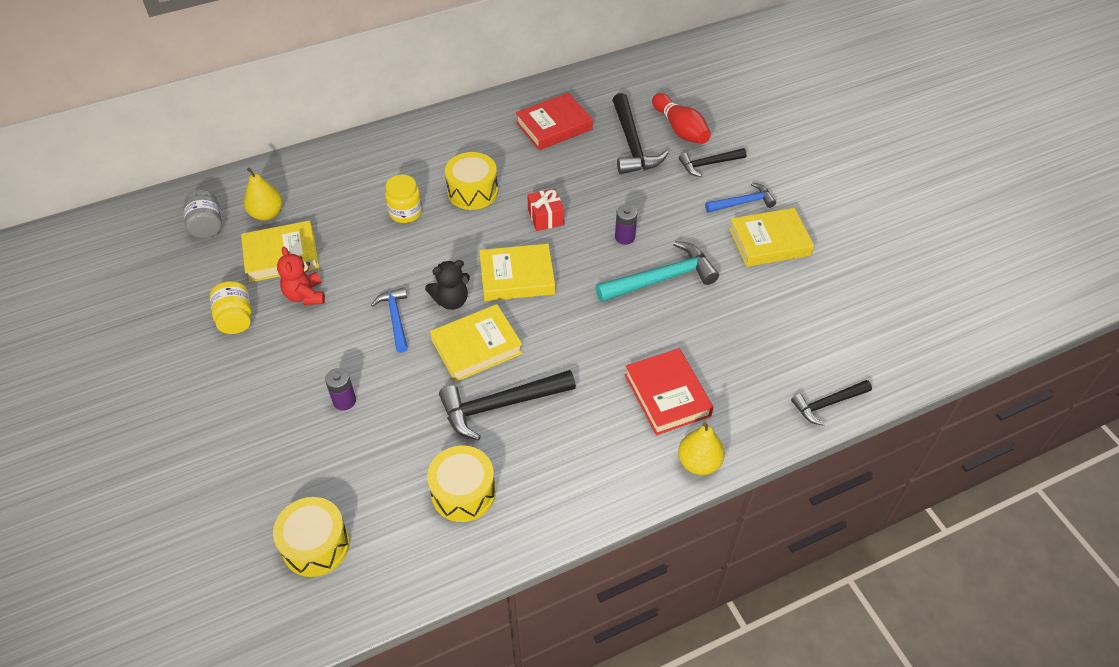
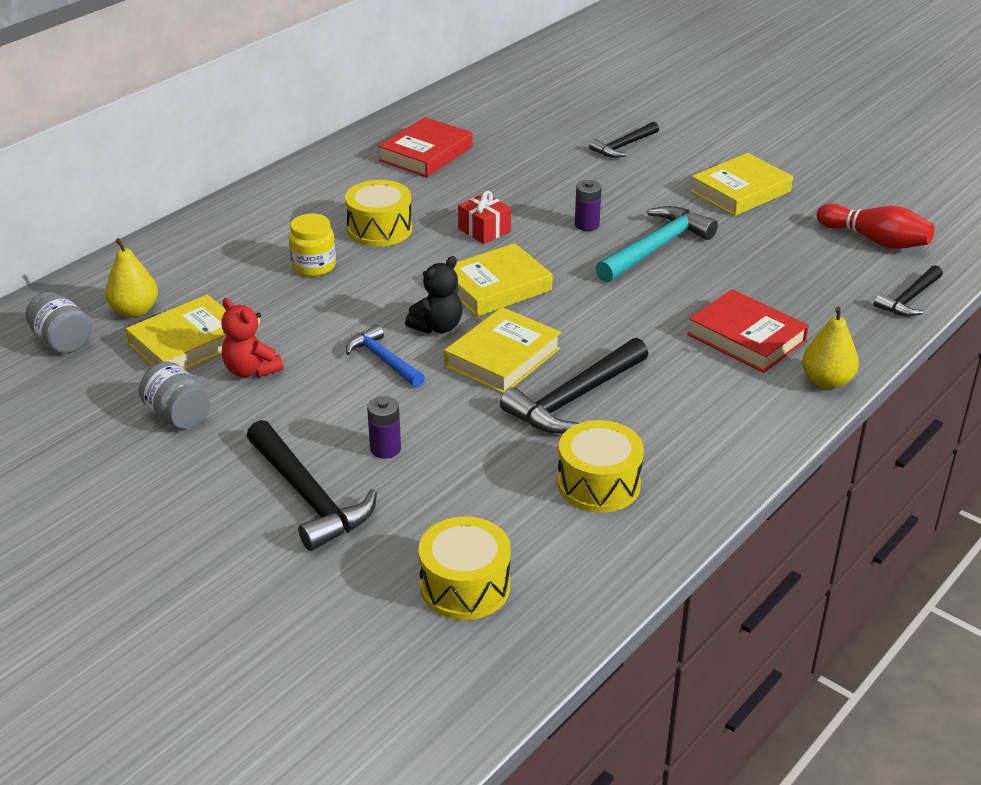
camera: 25 degrees left, 15 degrees down
yellow jar [210,281,252,334] -> grey jar [139,362,210,429]
black hammer [612,93,668,174] -> black hammer moved to [247,420,377,551]
red bowling pin [652,93,711,144] -> red bowling pin moved to [817,203,934,249]
blue hammer [705,183,776,213] -> none

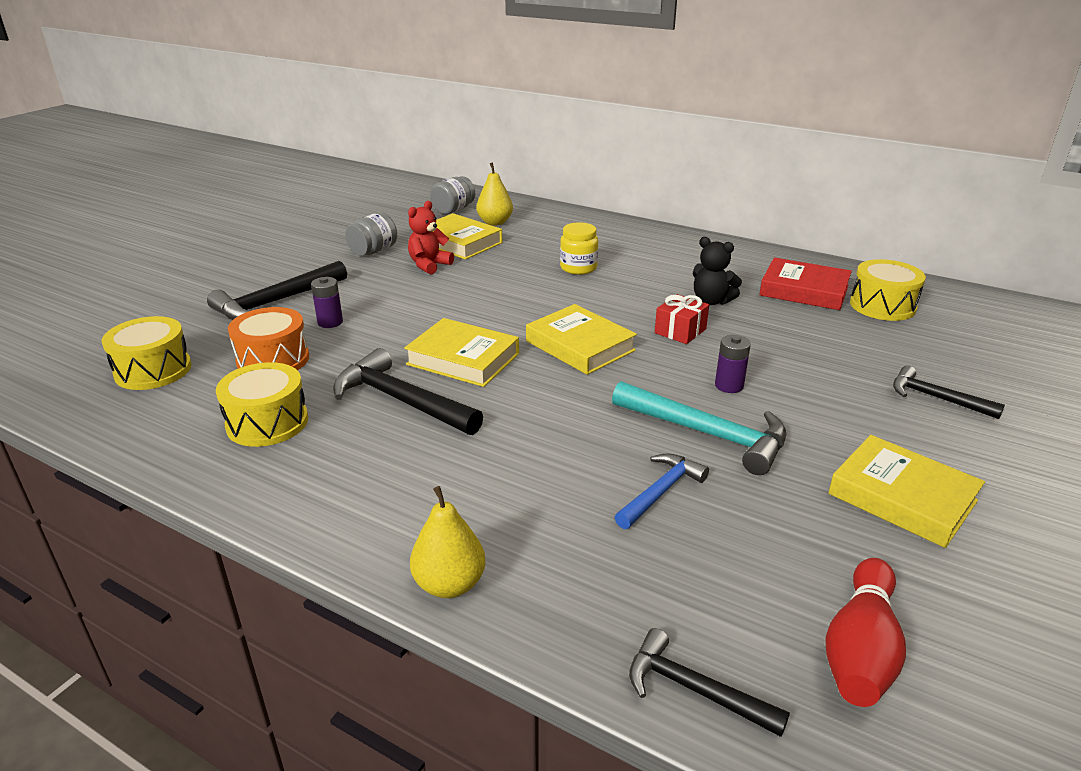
camera: 80 degrees right, 5 degrees down
yellow drum [345,180,412,247] -> yellow drum moved to [850,259,926,321]
blue hammer [346,325,425,387] -> blue hammer moved to [615,453,709,529]
black teddy bear [405,256,462,334] -> black teddy bear moved to [693,237,742,305]
red book [687,289,809,373] -> none
none -> orange drum [228,307,309,370]

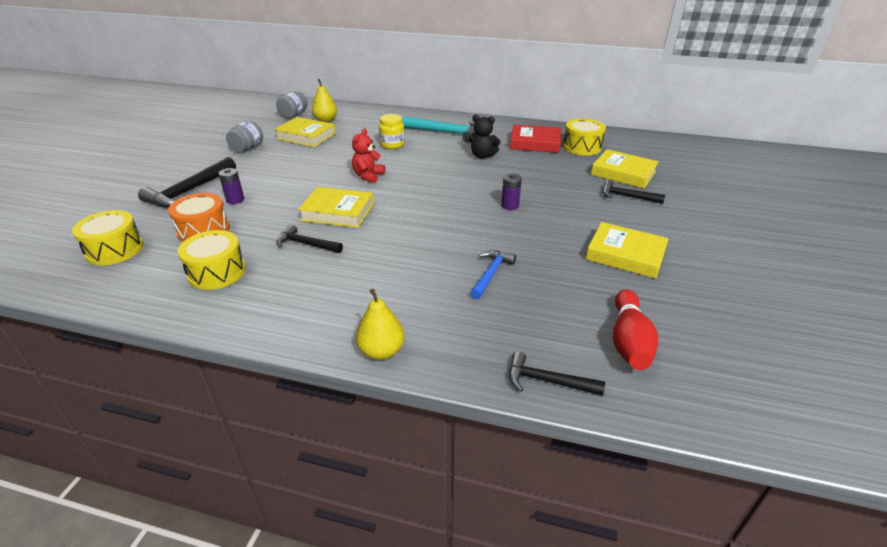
camera: 15 degrees left, 5 degrees up
black hammer [333,348,483,435] -> black hammer [276,224,343,253], size x0.61
red teddy bear [408,201,454,274] -> red teddy bear moved to [352,128,385,183]
yellow book [526,304,637,375] -> yellow book moved to [591,149,659,188]
turquoise hammer [612,381,786,475] -> turquoise hammer moved to [402,116,475,143]
red gift [655,294,709,344] -> none

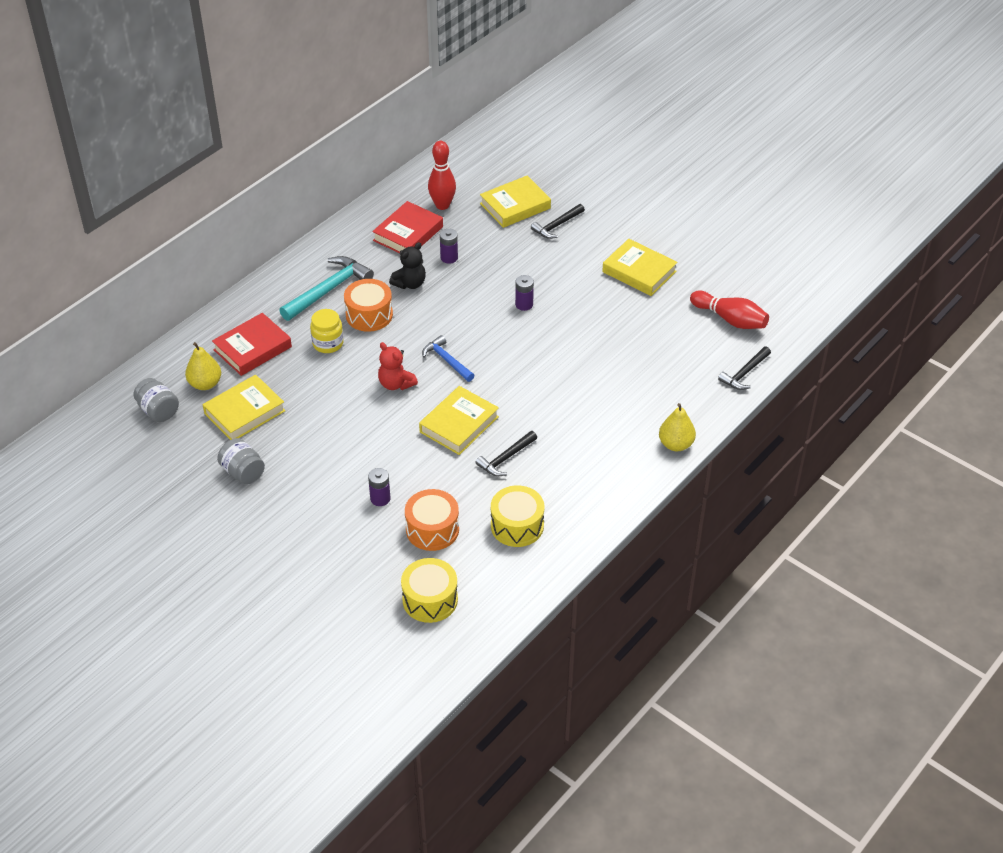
camera: 65 degrees left, 10 degrees up
black hammer [138,157,236,208] -> none
blue hammer [470,250,516,299] -> blue hammer moved to [422,335,475,382]
yellow drum [563,119,606,156] -> red bowling pin [428,141,456,210]
yellow book [586,222,669,279] -> yellow book turned 75 degrees clockwise [602,239,677,296]
none -> red book [212,313,292,376]
none -> orange drum [344,279,393,332]
none -> purple battery [440,229,458,264]

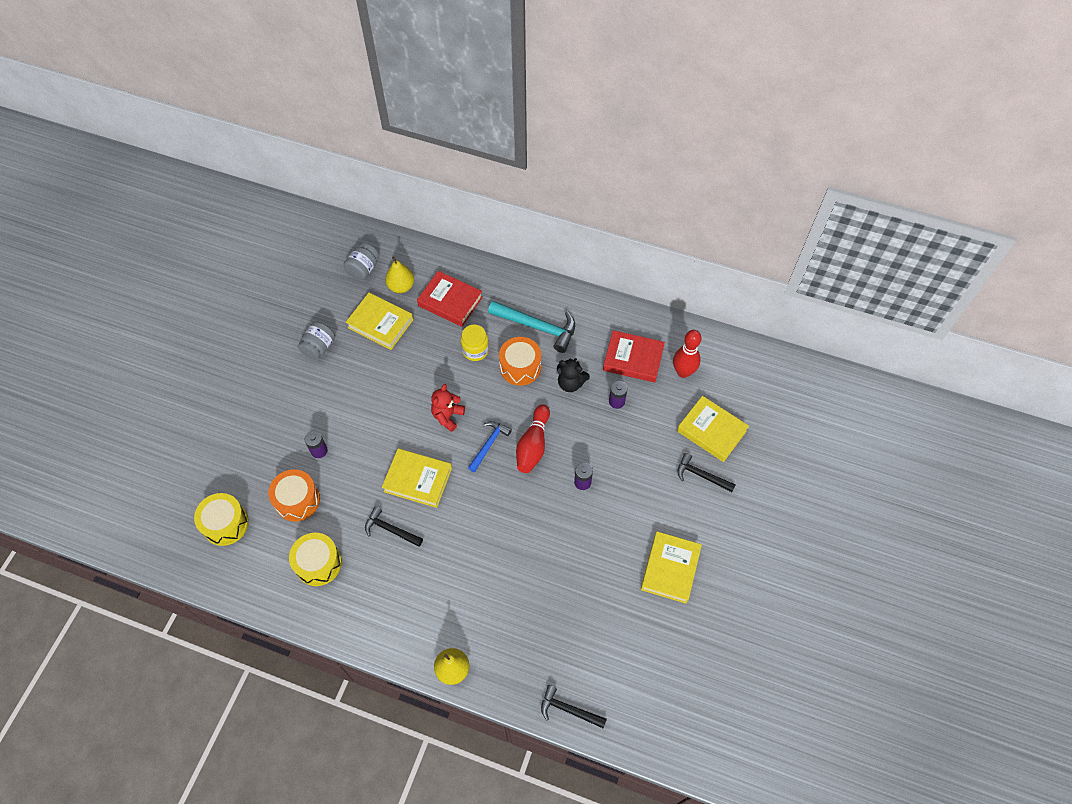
camera: 70 degrees right, 15 degrees up
red bowling pin [690,291,769,329] -> red bowling pin moved to [516,404,550,473]

